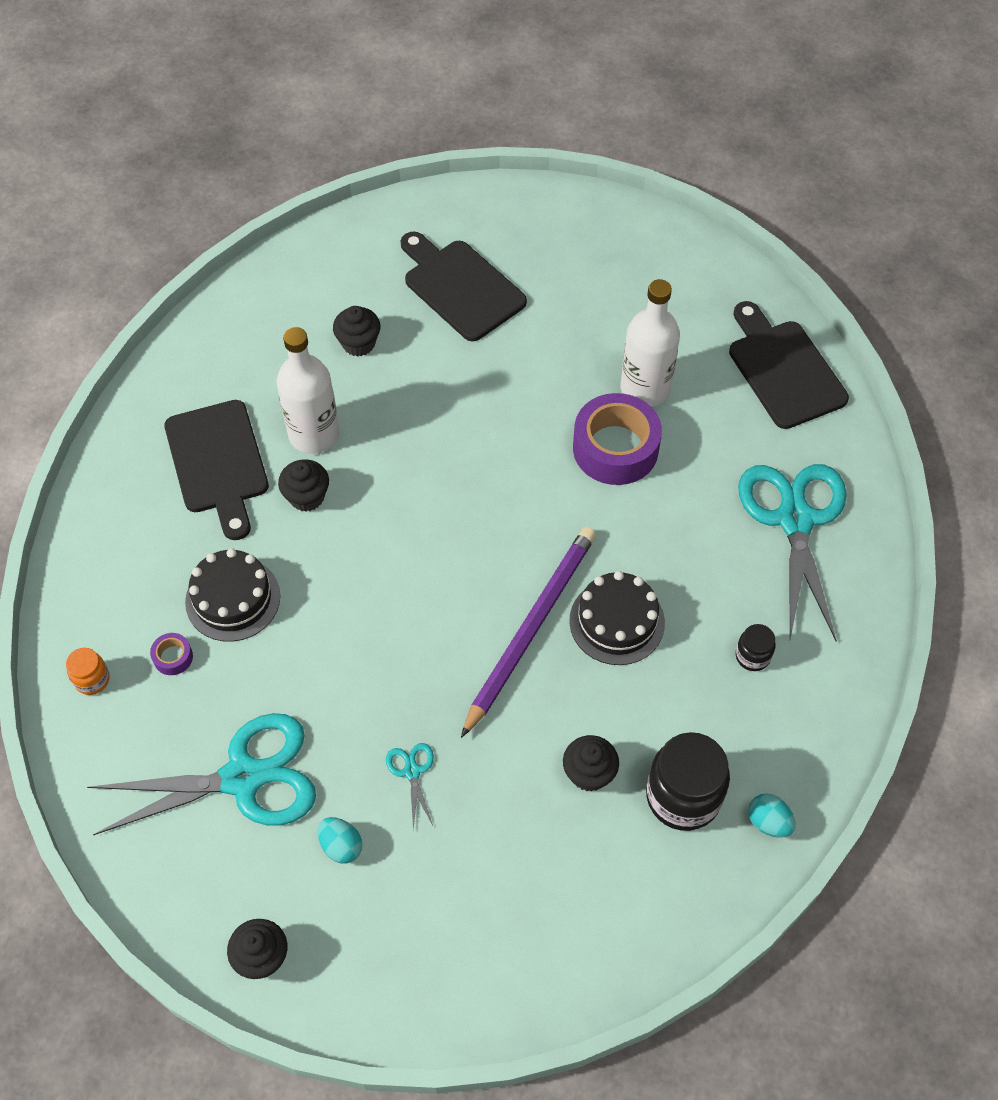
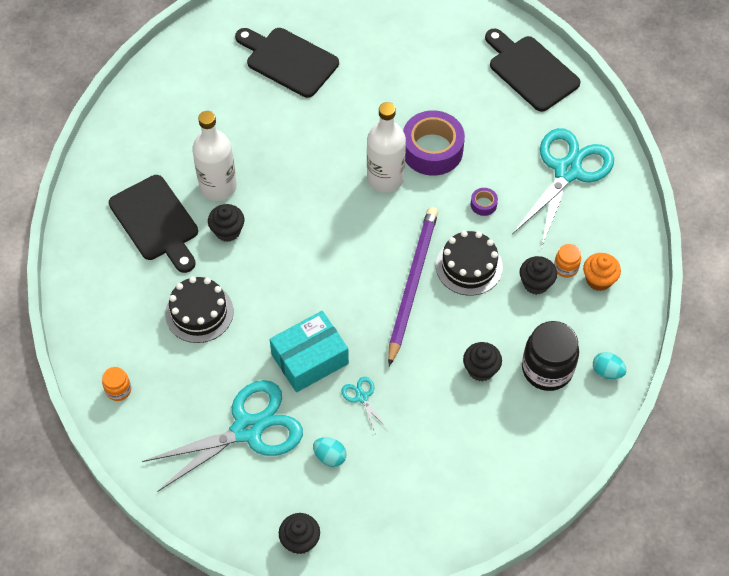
camera: 15 degrees left, 0 degrees up
purple tape [150,633,193,675] -> purple tape moved to [471,188,498,216]
black cupcake [333,306,381,357] -> black cupcake moved to [519,256,557,295]
white bottle [621,279,680,407] -> white bottle moved to [367,102,406,193]
black jar [736,624,776,671] -> orange jar [554,244,581,278]
turquoise scissors [738,464,847,641] -> turquoise scissors turned 45 degrees clockwise [512,128,614,248]
none -> turquoise box [270,311,349,392]
none -> orange cupcake [583,253,621,291]

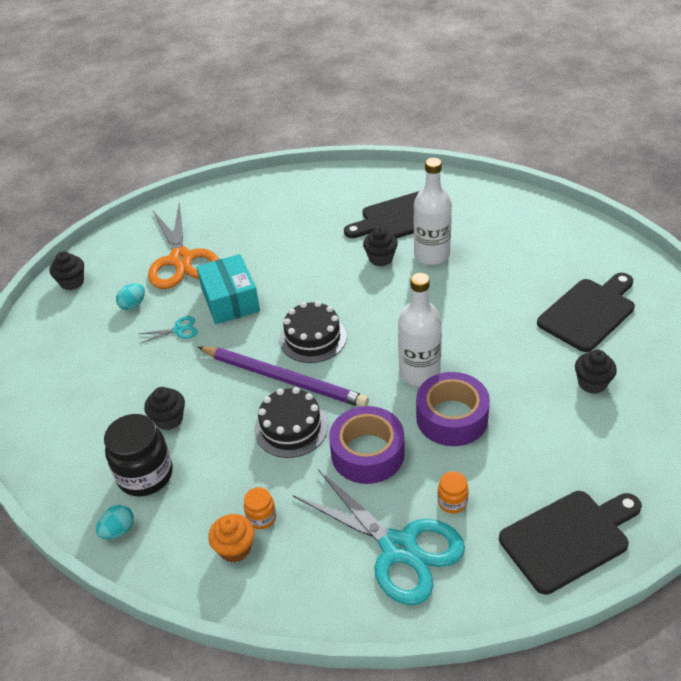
camera: 105 degrees right, 15 degrees down
orange jar [102,367,131,401] -> orange jar moved to [437,471,469,514]
turquoise scissors [142,380,303,492] -> orange scissors [148,203,219,289]
black cake [165,276,233,343] -> black cake moved to [280,301,347,363]
purple tape [471,188,498,216] -> purple tape [329,406,405,484], size x2.37
black cupcake [519,256,557,295] -> black cupcake moved to [575,350,617,394]

